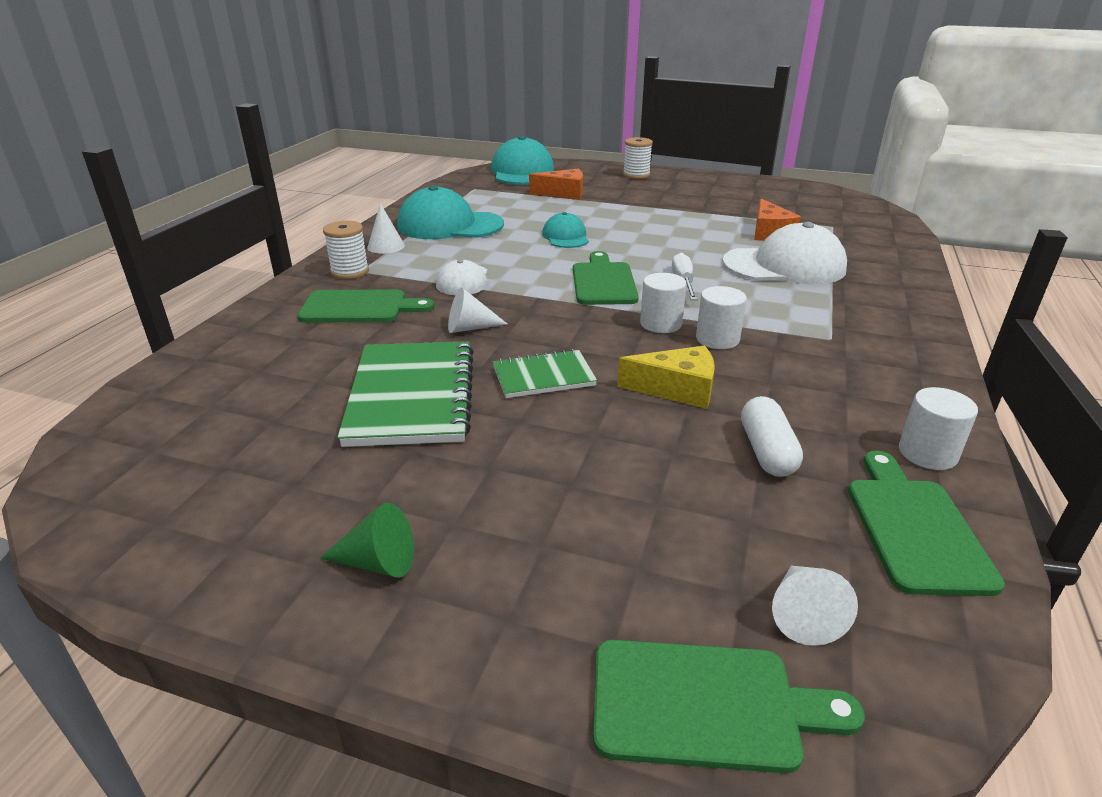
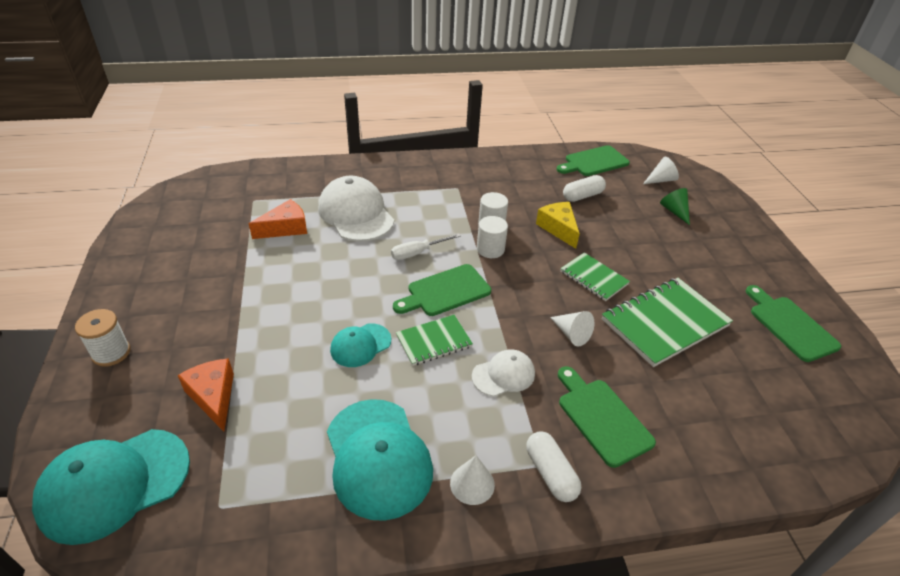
camera: 120 degrees left, 10 degrees up
green cone [320,503,414,578] -> green cone moved to [660,188,690,225]
white spool [323,221,369,279] -> white capsule [526,431,581,502]
green cutting board [593,640,865,773] -> green cutting board moved to [746,285,841,362]
white cylinder [899,387,978,470] -> none
none -> green notebook [396,315,473,366]

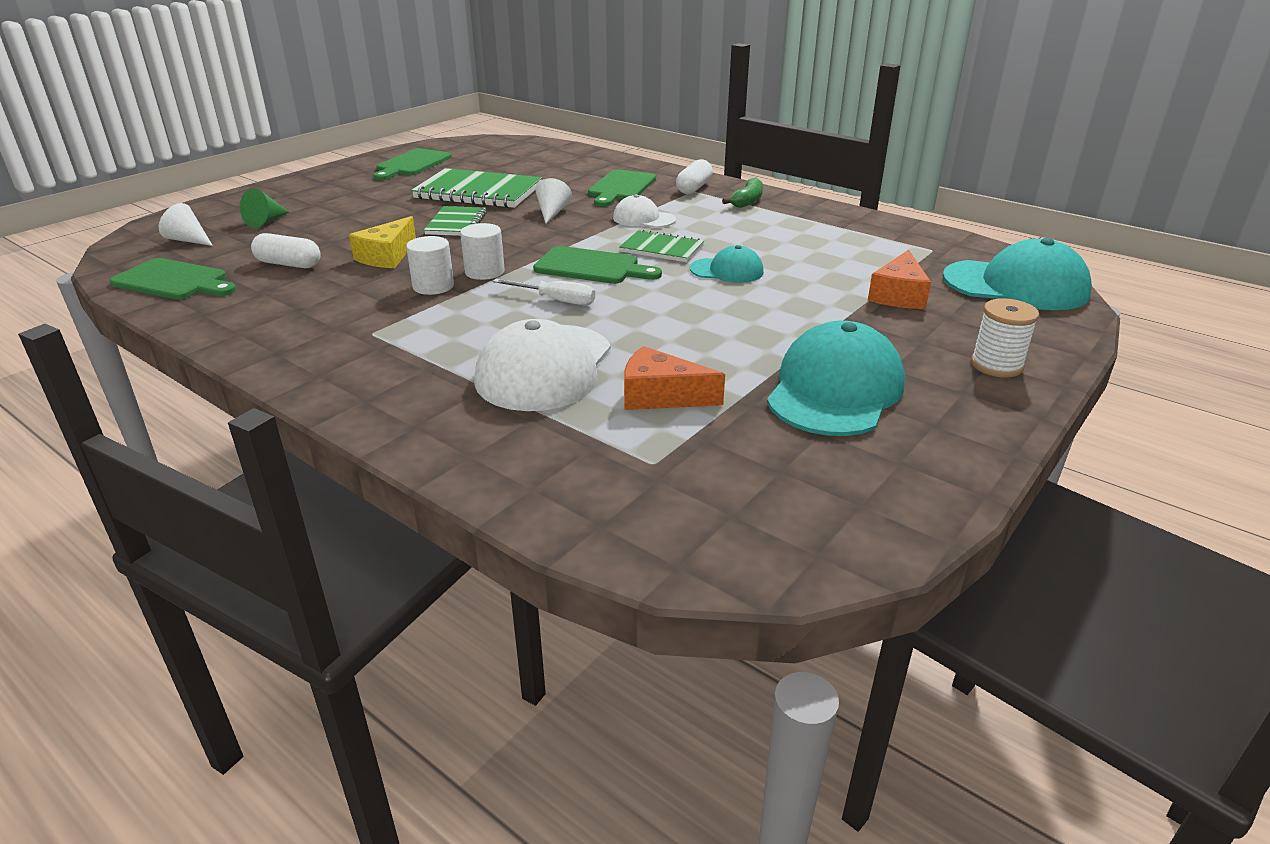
camera: 130 degrees left, 10 degrees down
turquoise cap [327,399,433,521] -> turquoise cap moved to [767,321,905,436]
white cone [450,455,495,505] -> green banana [722,177,763,208]

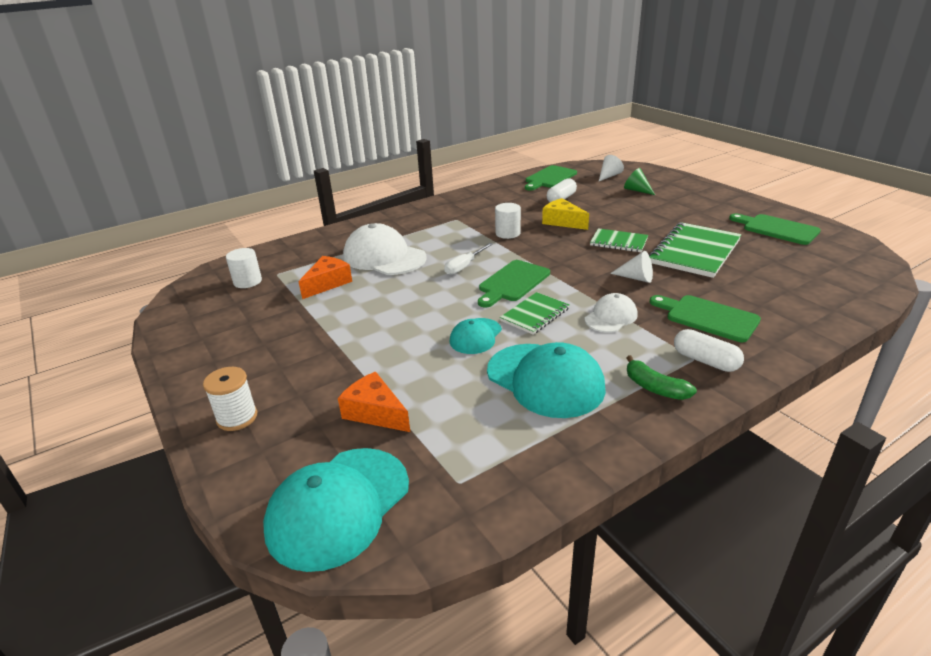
camera: 110 degrees right, 0 degrees up
white cylinder [460,223,505,280] -> white cylinder moved to [226,248,262,288]
turquoise cap [767,321,905,436] -> turquoise cap moved to [487,342,606,418]

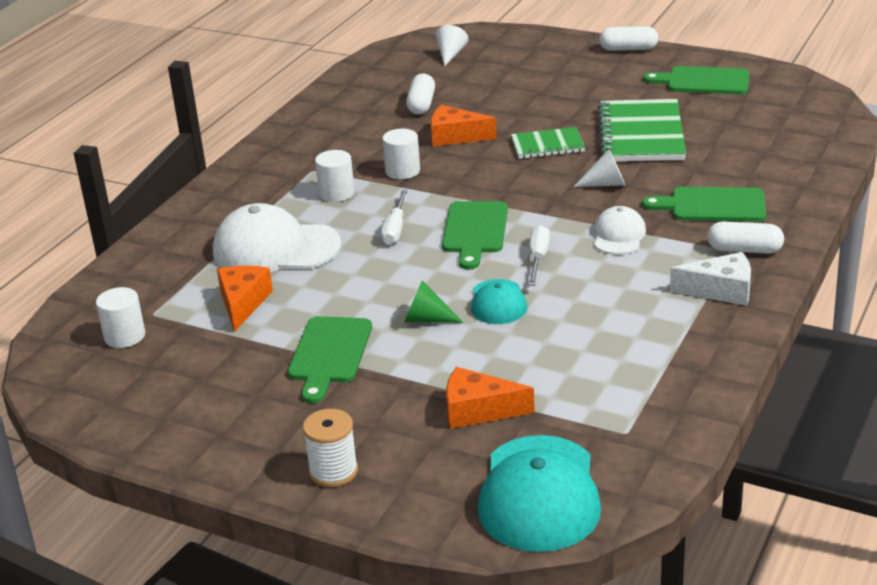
camera: 30 degrees left, 0 degrees up
turquoise cap [487,342,606,418] -> none
green notebook [500,292,570,335] -> white screwdriver [528,225,550,286]
green cutting board [525,165,577,191] -> green cutting board moved to [288,316,372,403]
yellow cheese [542,198,589,230] -> orange cheese [431,105,497,146]
green cone [624,168,655,195] -> green cone moved to [404,280,463,323]
green banana [627,355,697,400] -> white cheese [670,252,751,306]
none -> white cylinder [315,150,355,202]
none -> white capsule [599,26,658,51]

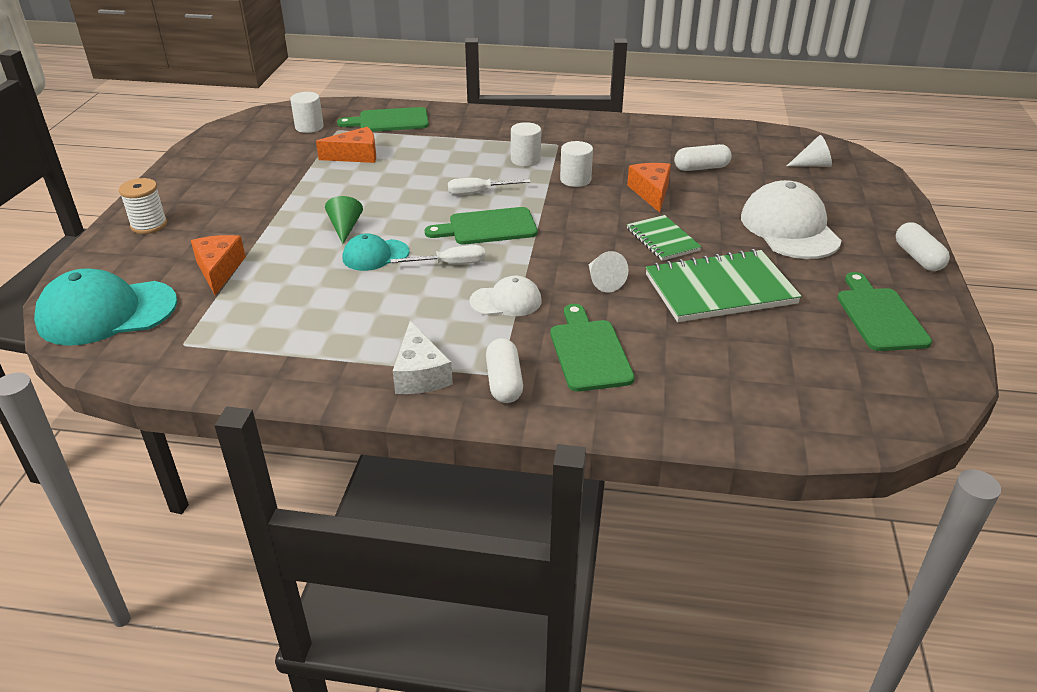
camera: 70 degrees right, 5 degrees up
white cap [213,203,341,272] -> white cap moved to [741,180,842,259]
green cutting board [288,316,372,403] -> green cutting board moved to [337,107,429,132]

